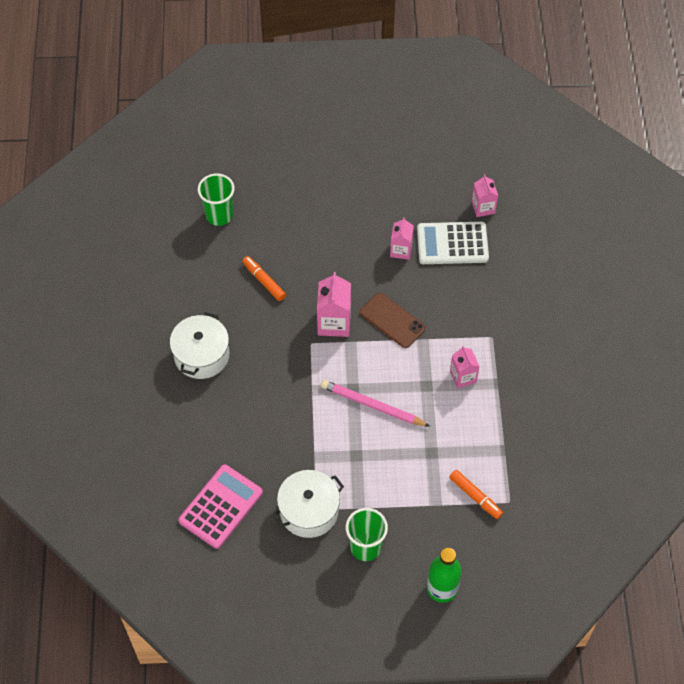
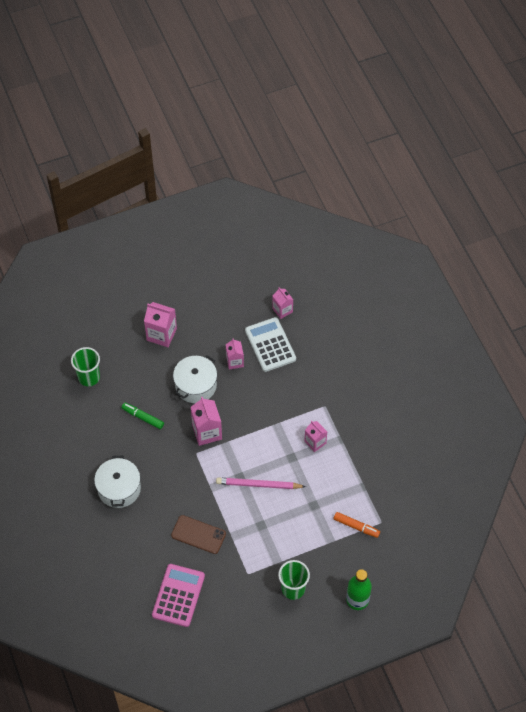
camera: 20 degrees left, 0 degrees up
orange marker [242,256,286,301] -> green marker [122,403,164,429]
white pot [273,470,344,538] -> white pot moved to [173,355,217,403]
brown phone [360,293,425,348] -> brown phone moved to [171,515,226,554]
white calculator [417,222,489,264] -> white calculator turned 90 degrees clockwise [245,317,296,372]
none -> pink carton [144,302,177,347]

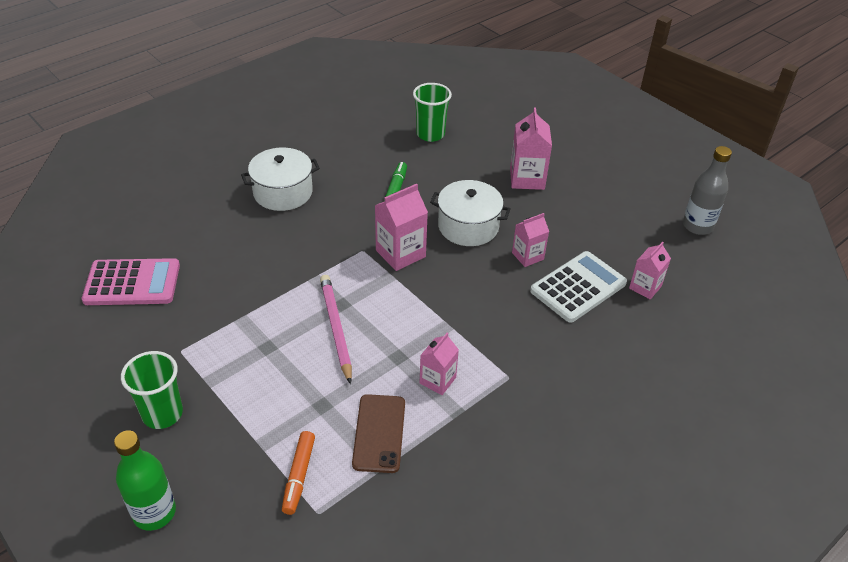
camera: 70 degrees right, 15 degrees down
brown phone [171,515,226,554] -> brown phone moved to [352,394,405,473]
none -> grey bottle [683,146,732,235]

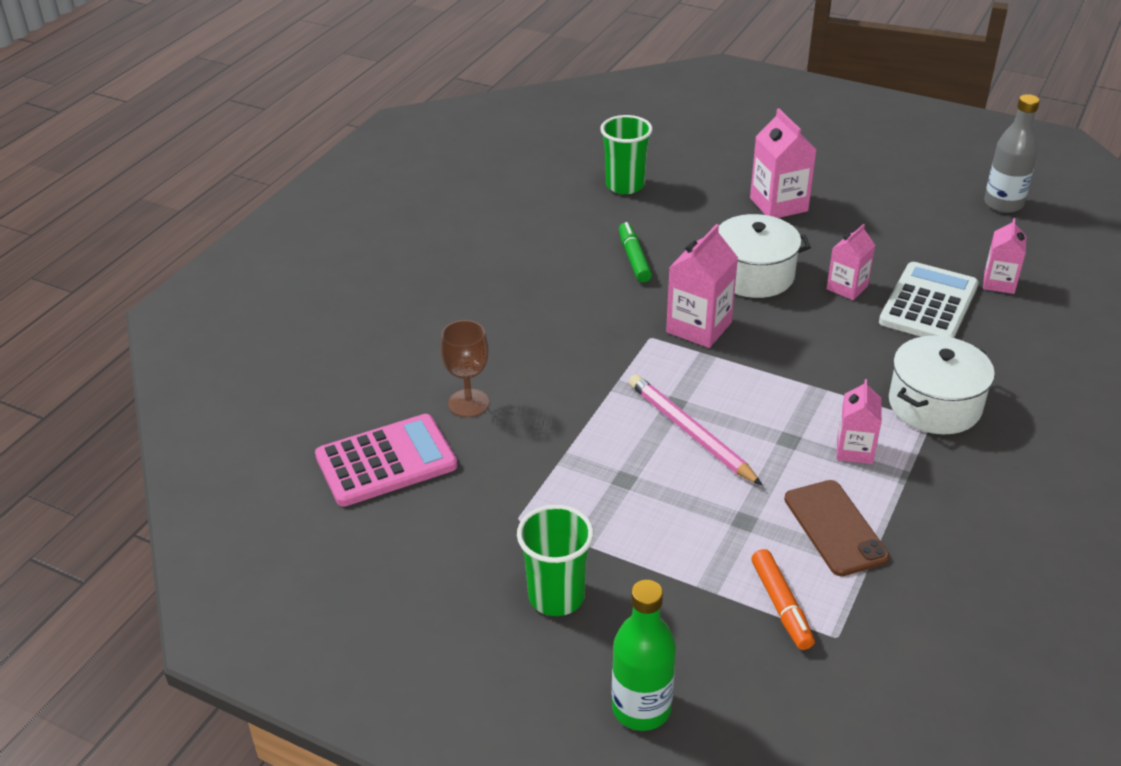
camera: 20 degrees left, 5 degrees down
white pot [241,147,320,211] -> white pot moved to [889,336,995,434]
none -> brown goblet [440,320,489,417]

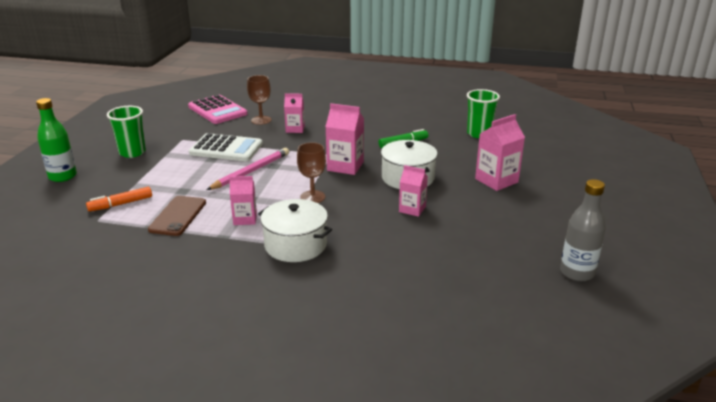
camera: 75 degrees right, 10 degrees down
brown phone [784,480,890,576] -> brown phone turned 45 degrees counterclockwise [148,196,206,236]
white calculator [879,262,979,338] -> white calculator moved to [189,133,263,161]
pink carton [983,218,1026,294] -> pink carton moved to [284,93,305,133]
none -> brown goblet [297,142,326,203]

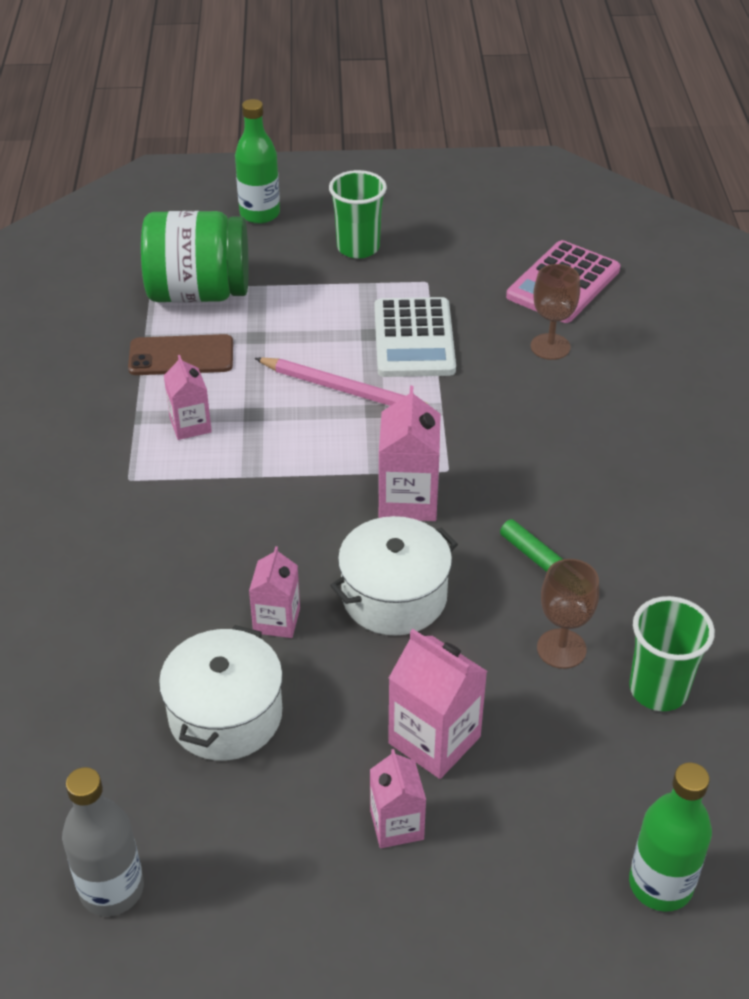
camera: 75 degrees right, 15 degrees up
orange marker [86,187,152,212] -> green jar [141,211,249,303]
white pot [258,199,332,262] -> white pot moved to [159,625,283,761]
pink carton [284,93,305,133] -> pink carton moved to [370,749,426,848]
brown goblet [297,142,326,203] -> brown goblet moved to [537,559,599,669]
none -> green bottle [629,762,712,912]

